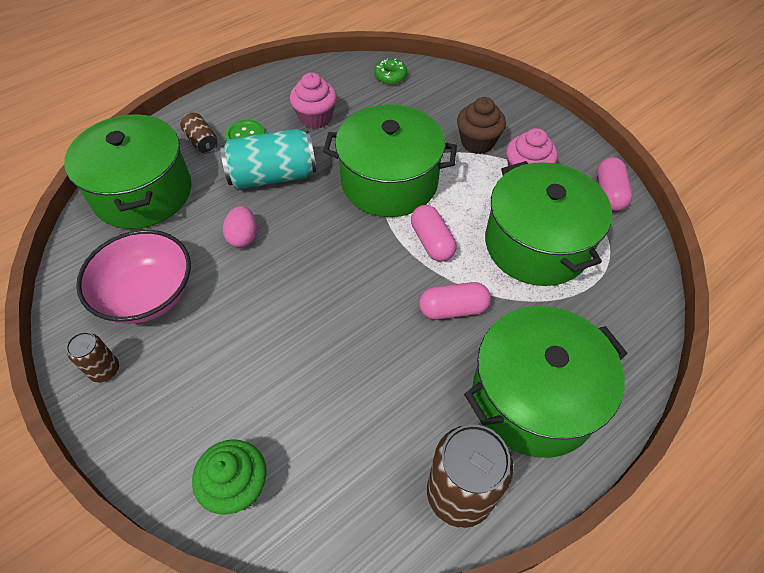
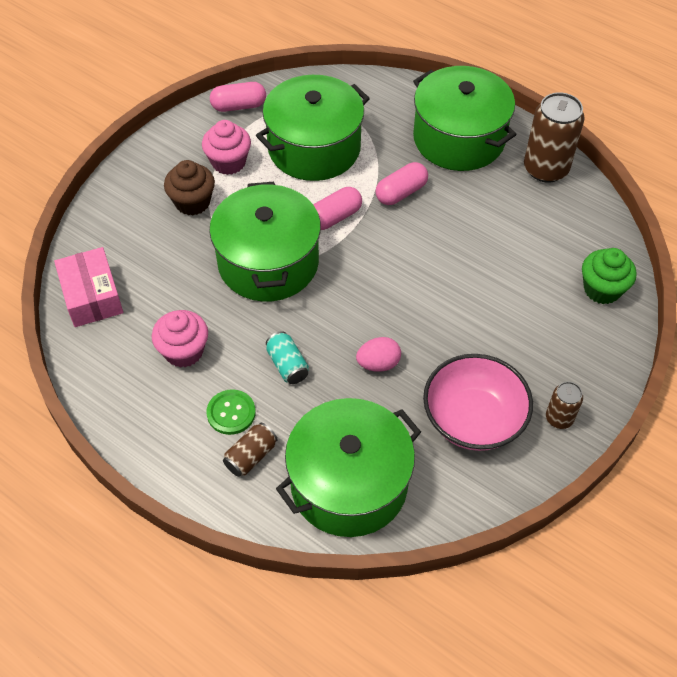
camera: 105 degrees left, 0 degrees up
turquoise can [220,129,316,189] -> turquoise can [266,331,309,384], size x0.52
green donut [374,59,407,84] -> pink box [54,247,123,327]
pink capsule [419,282,491,320] -> pink capsule turned 75 degrees clockwise [375,162,428,205]

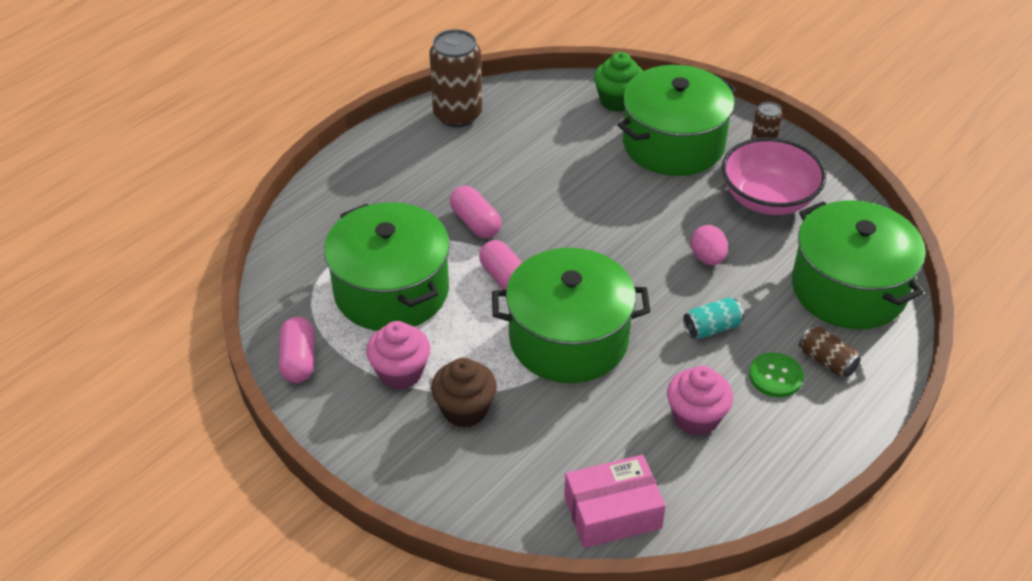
camera: 85 degrees left, 10 degrees down
green pot [413,66,517,171] -> green pot moved to [617,65,737,176]

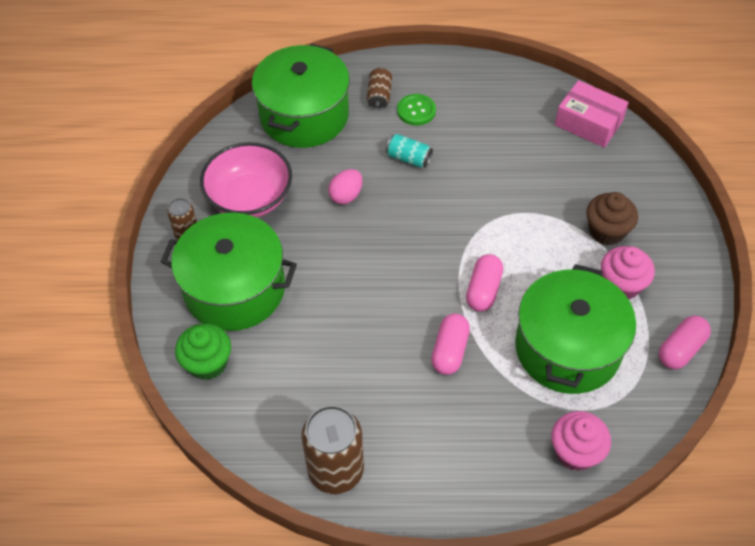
camera: 130 degrees left, 10 degrees up
green pot [492,248,651,383] -> none
pink cupcake [667,366,733,436] -> pink cupcake moved to [551,411,611,471]

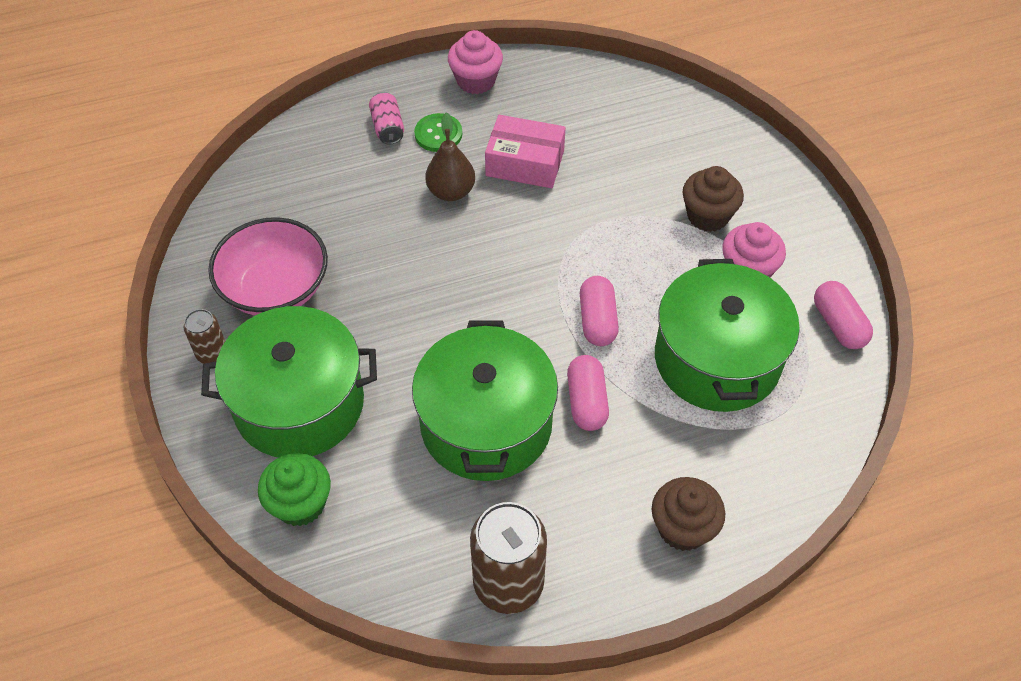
camera: 20 degrees left, 0 degrees up
green pot [252,44,350,148] -> green pot moved to [412,320,558,481]
pink egg [328,169,363,204] -> none
brown can [367,67,392,110] -> pink can [369,92,404,145]
turquoise can [386,134,433,168] -> brown pear [425,112,475,201]
pink cupcake [551,411,611,471] -> pink cupcake moved to [448,30,503,94]
pink box [555,80,629,148] -> pink box moved to [485,115,565,188]
pink capsule [658,315,711,369] -> pink capsule turned 45 degrees counterclockwise [814,281,873,349]
none -> brown cupcake [652,477,725,551]

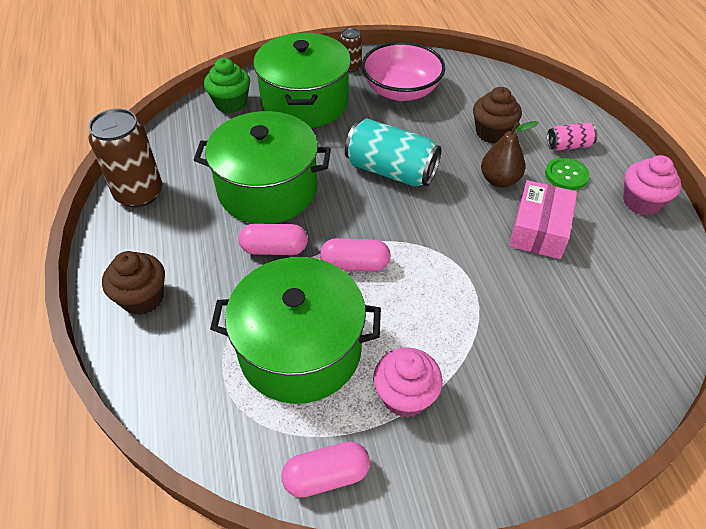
camera: 95 degrees right, 5 degrees down
brown cupcake [683,166,744,232] -> brown cupcake moved to [473,87,522,144]
none -> turquoise can [345,118,441,186]

